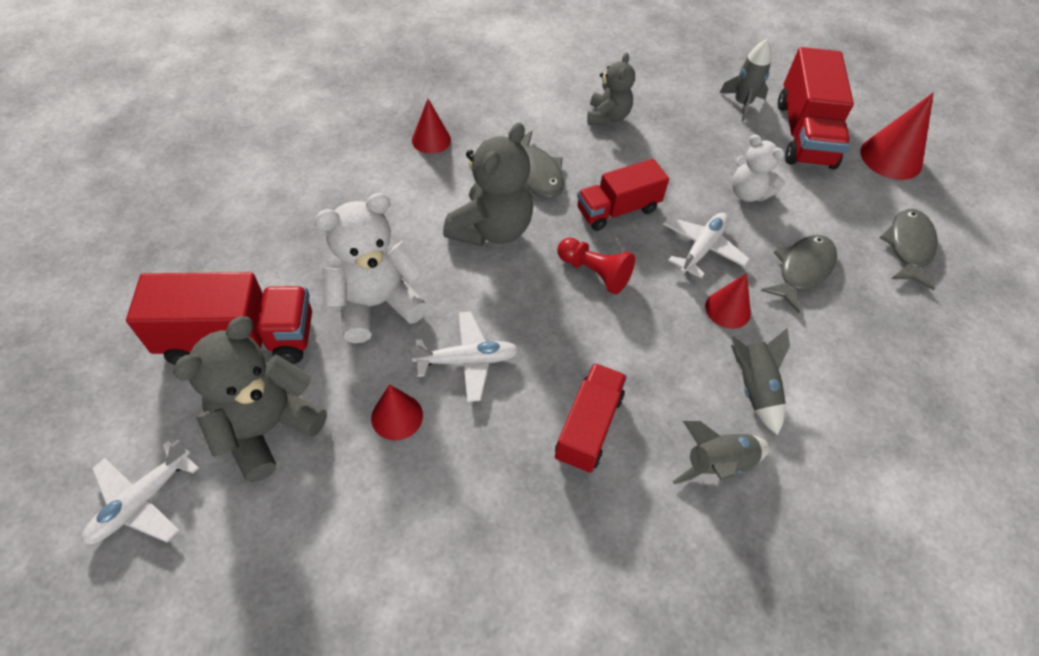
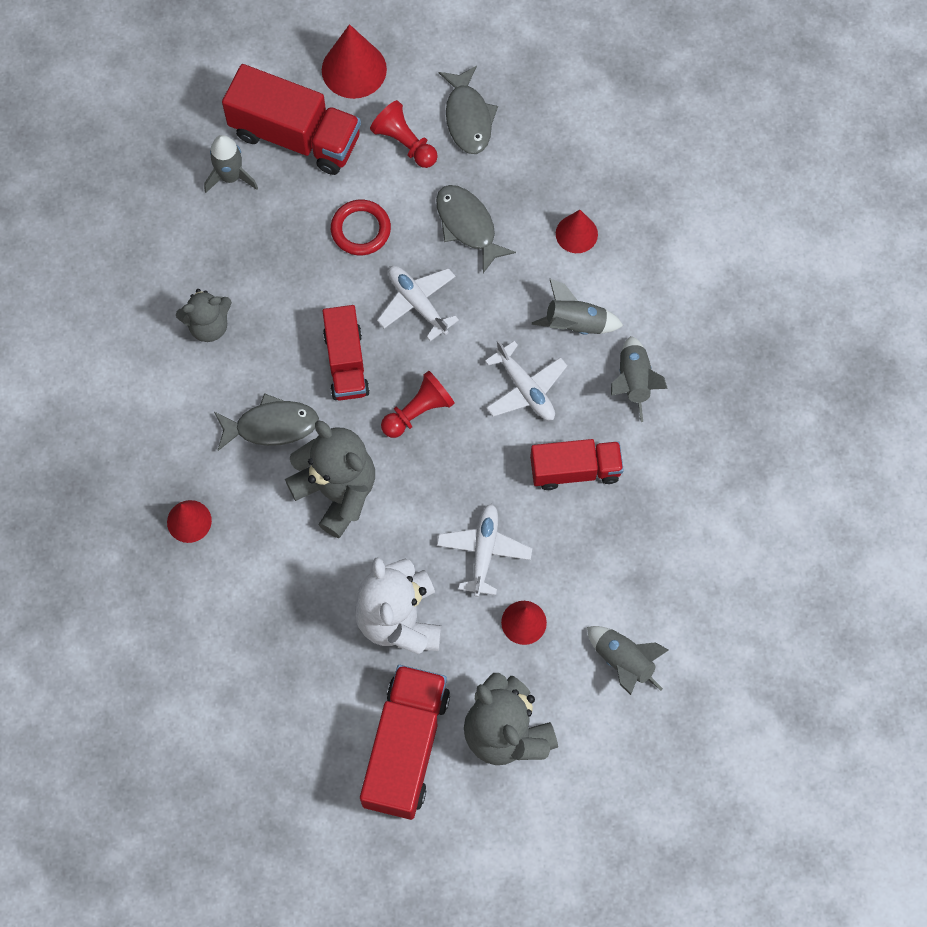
camera: 70 degrees left, 15 degrees up
white plane [82,440,199,544] -> white plane moved to [485,340,567,420]
red truck [555,363,627,473] -> red truck turned 135 degrees clockwise [530,439,624,490]
grey teddy bear [587,53,635,125] -> grey teddy bear turned 135 degrees clockwise [176,289,232,342]
red cone [705,273,751,329] -> red cone moved to [556,210,598,253]
white teddy bear [732,134,785,202] -> red ring [331,200,391,255]
grey fish [880,209,938,290] -> grey fish turned 135 degrees counterclockwise [439,66,498,154]
none -> red pawn [370,100,438,168]
none -> grey rocket [587,626,668,695]

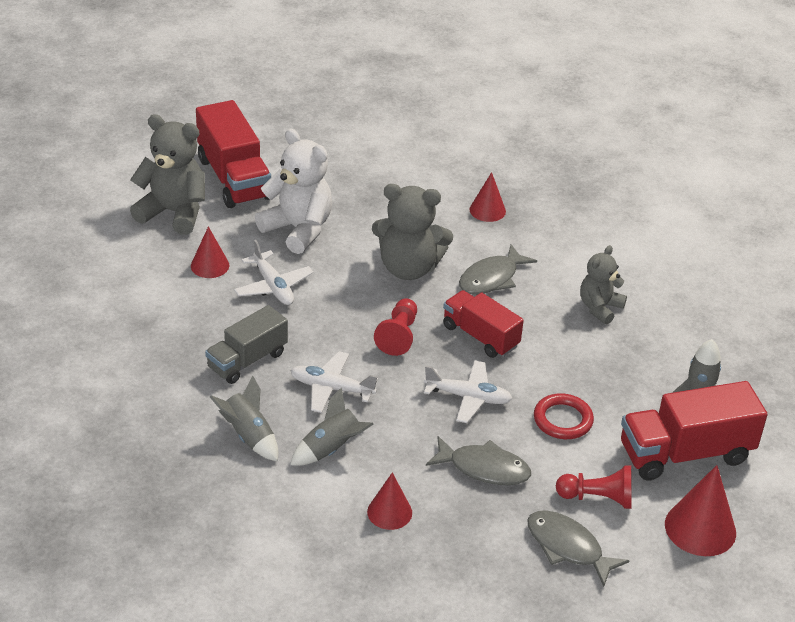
camera: 140 degrees right, 30 degrees down
red truck [530,439,624,490] -> grey truck [205,305,288,384]
grey rocket [587,626,668,695] -> none

